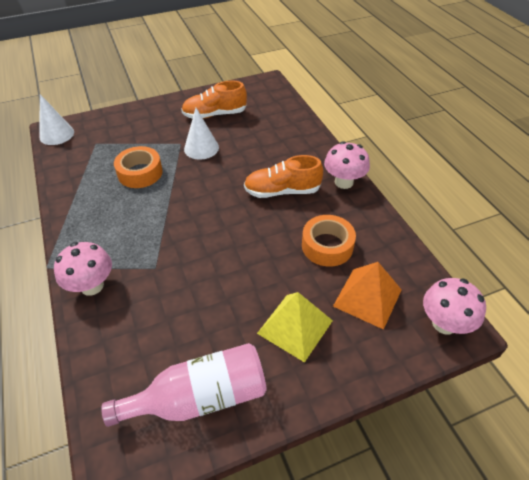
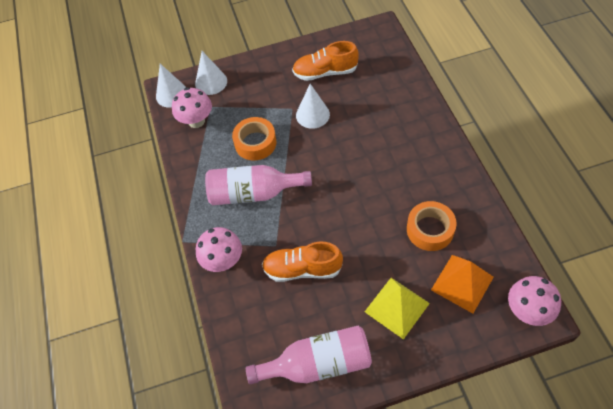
camera: 10 degrees right, 10 degrees up
orange shoe [244,155,323,198] -> orange shoe moved to [262,242,343,282]
pink mushroom [324,141,370,189] -> pink mushroom moved to [172,87,212,128]
none -> white cone [195,51,227,95]
none -> pink bottle [205,165,312,205]

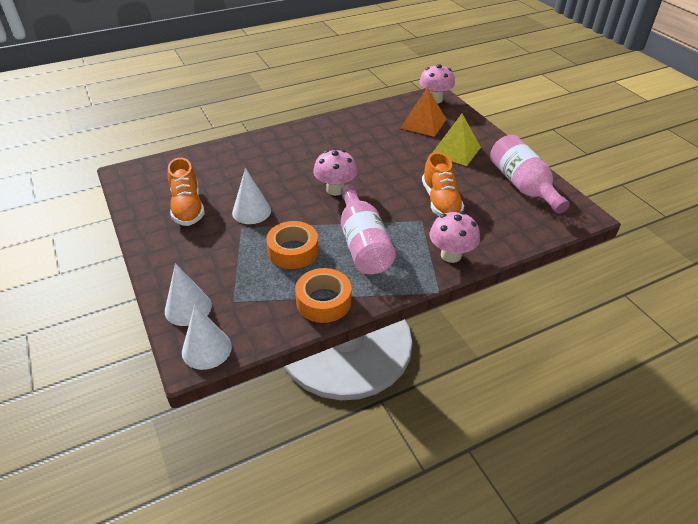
camera: 105 degrees left, 15 degrees down
pink mushroom [172,87,212,128] -> pink mushroom moved to [313,150,357,196]
orange tape [407,201,457,251] -> orange tape moved to [295,268,352,323]

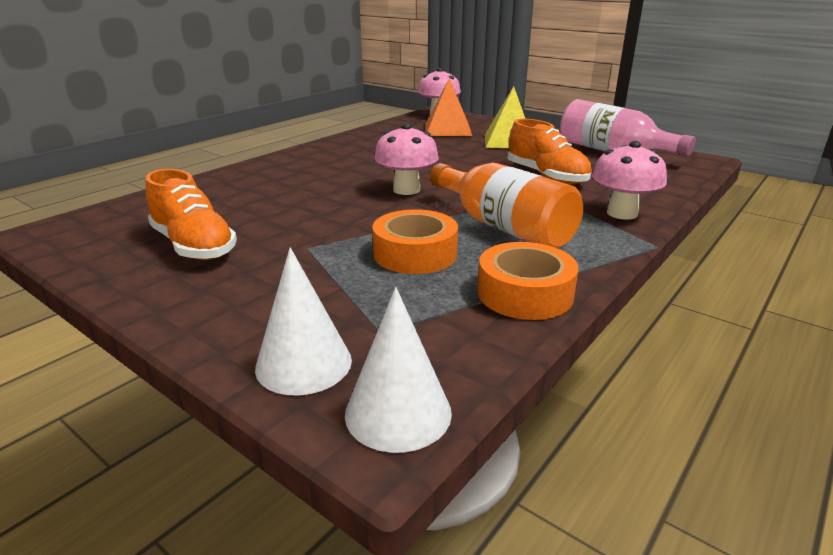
camera: 25 degrees left, 15 degrees down
white cone [232,168,271,224] -> none
pink bottle [341,184,396,274] -> orange bottle [430,163,583,248]

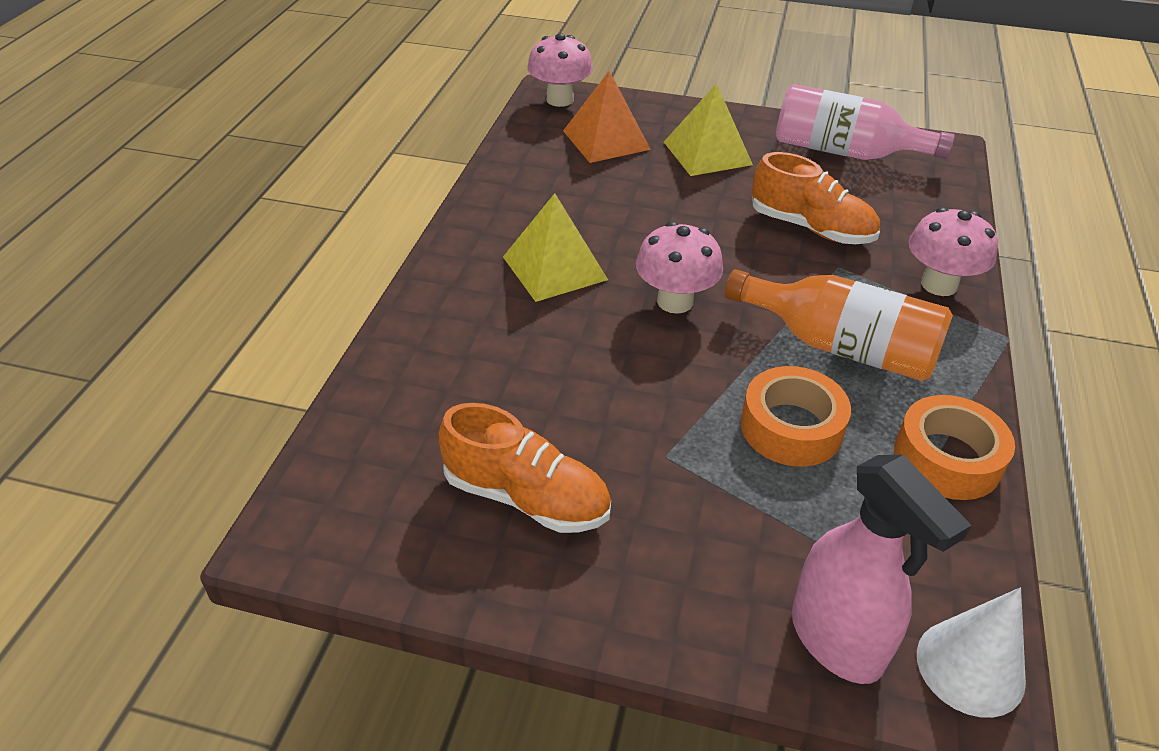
camera: 25 degrees left, 15 degrees up
white cone [255,247,352,395] -> pink spray bottle [792,455,972,684]
none -> yellow pyramid [503,193,608,302]

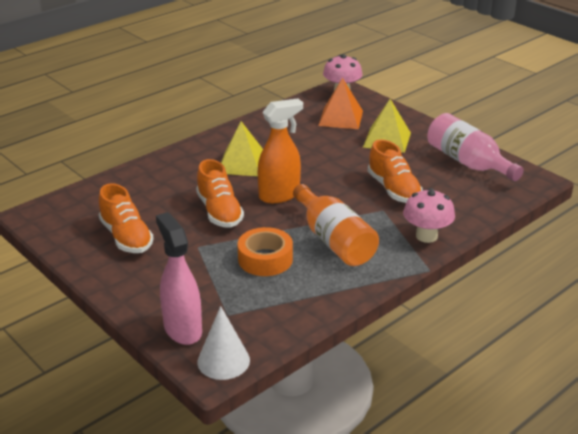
camera: 35 degrees right, 10 degrees down
pink mushroom [636,221,723,314] -> orange spray bottle [258,98,303,203]
pink spray bottle [792,455,972,684] -> pink spray bottle turned 150 degrees clockwise [156,212,202,345]
orange tape [894,395,1015,500] -> none
none -> orange shoe [196,159,244,228]

